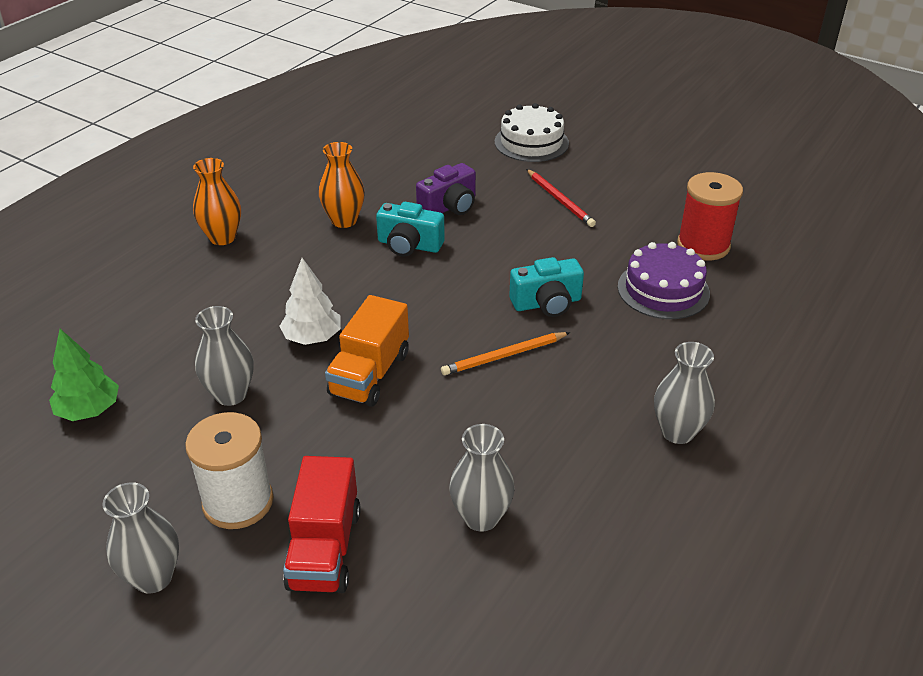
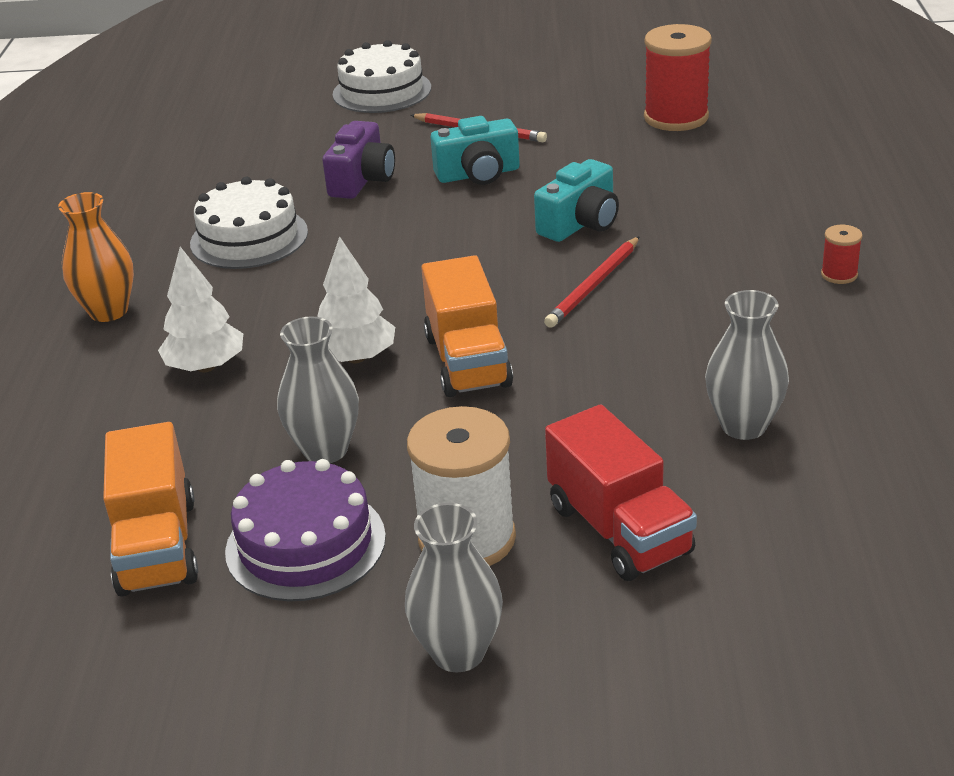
camera: 30 degrees left, 5 degrees down
green tree [49,329,119,421] -> orange truck [103,422,198,597]
orange vase [319,142,365,228] -> white cake [190,177,308,269]
turquoise camera [376,202,445,257] -> turquoise camera moved to [430,116,520,185]
orange pencil [441,332,570,375] -> red pencil [544,236,640,328]
purple cake [618,242,710,319] -> purple cake moved to [225,459,386,601]
grey vase [654,342,715,444] -> red spool [821,225,862,284]
none -> white tree [158,247,243,372]

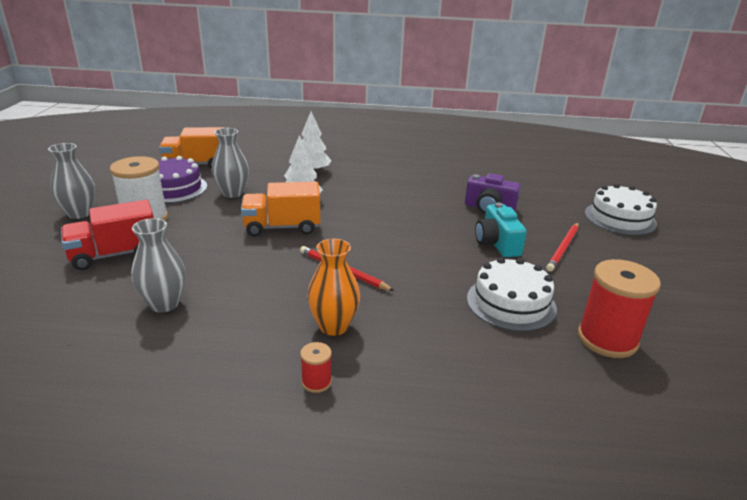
camera: 90 degrees right, 5 degrees down
orange vase [58,192,134,322] -> orange vase moved to [307,239,360,336]
white cake [190,177,308,269] -> white cake moved to [467,257,557,332]
turquoise camera [534,159,619,242] -> none

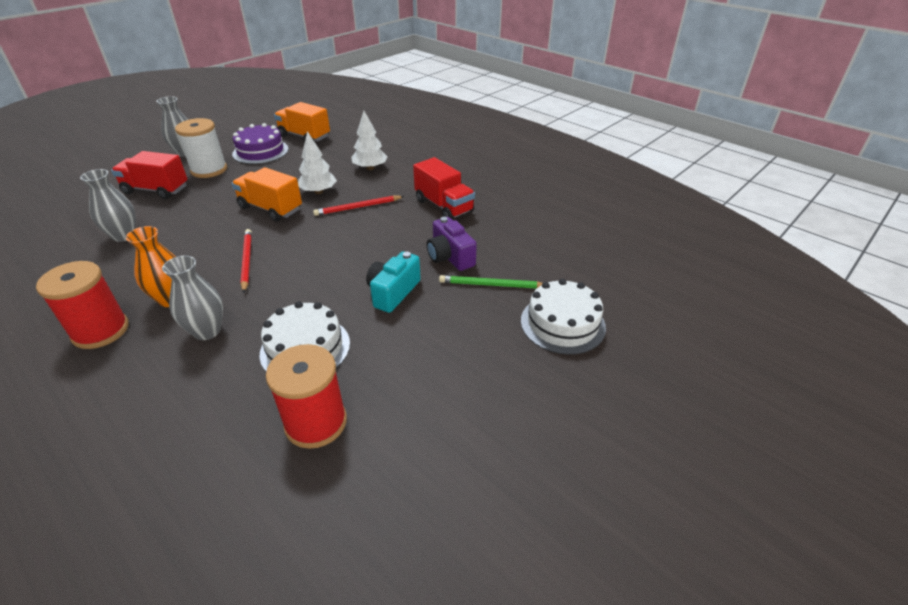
camera: 40 degrees right, 10 degrees up
grey vase [212,128,249,198] -> grey vase moved to [162,256,223,340]
red spool [300,342,332,393] -> red spool [36,261,129,349], size x2.18
red pencil [546,223,579,272] -> red pencil moved to [313,195,404,216]
none -> red truck [413,157,475,220]
none -> green pencil [439,275,543,289]

